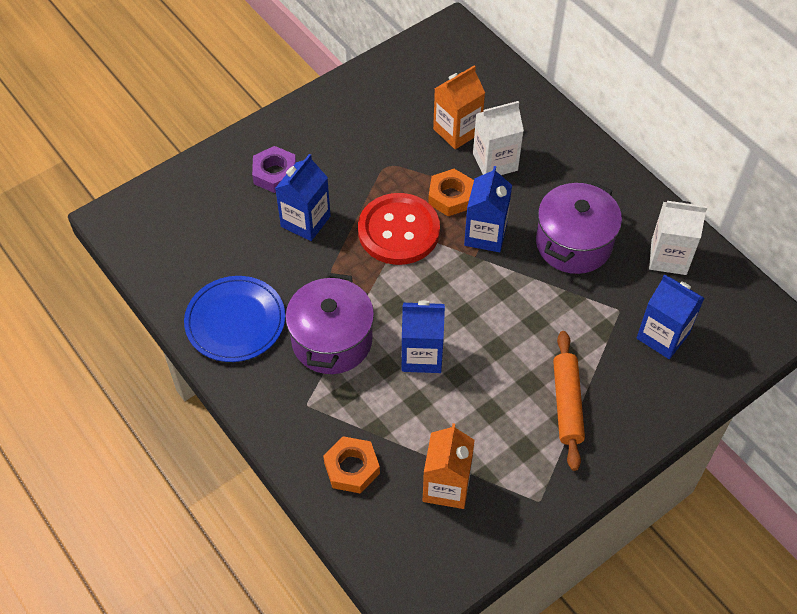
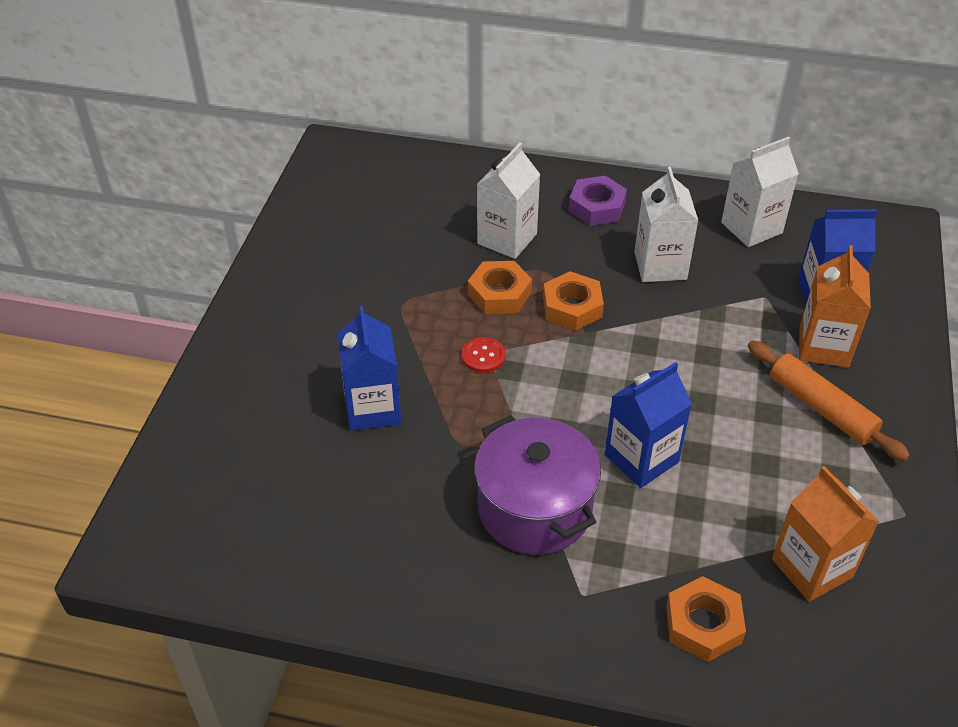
camera: 40 degrees left, 10 degrees down
blue plate [184,276,285,362] -> none
purple nut [252,146,296,193] -> purple nut moved to [569,176,627,226]
red button [358,193,440,265] -> red button [461,337,506,373], size x0.40
orange carton [433,66,485,149] -> orange carton moved to [799,245,871,367]
blue carton [464,166,512,252] -> orange nut [543,271,604,330]
purple pot [536,181,622,274] -> white carton [634,167,699,282]

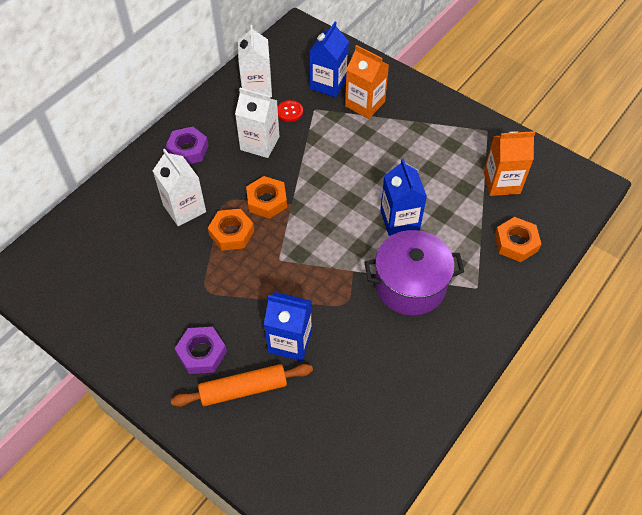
camera: 65 degrees left, 10 degrees up
red button [461,337,506,373] -> red button moved to [277,100,303,122]
orange rolling pin [748,341,910,461] -> orange rolling pin moved to [171,364,313,407]
none -> purple nut [175,327,227,374]

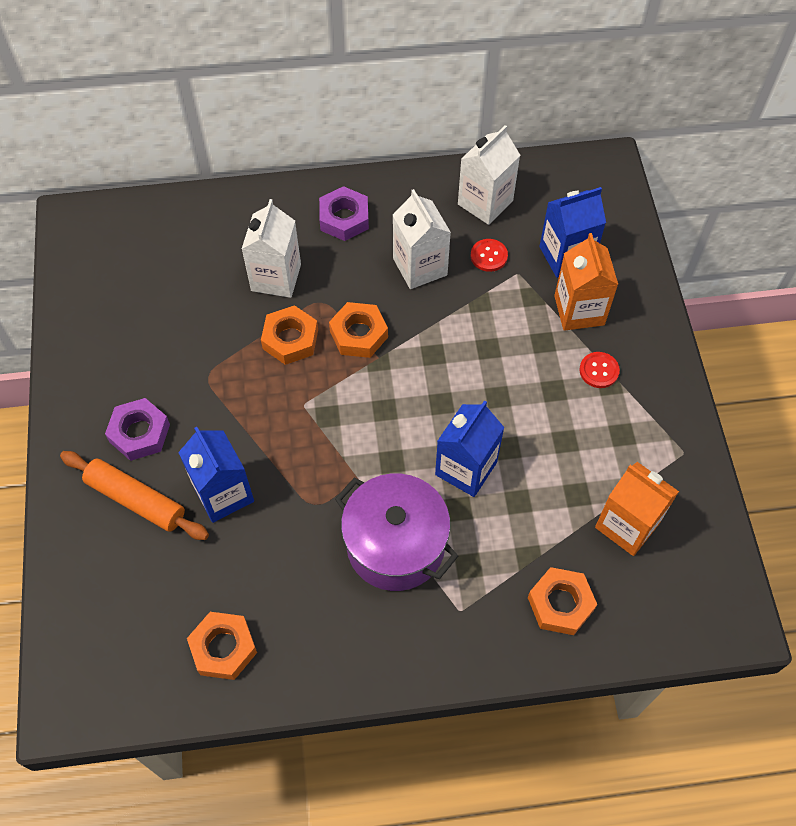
camera: 45 degrees right, 5 degrees up
none -> orange nut [187,612,257,680]
none -> red button [579,352,620,388]

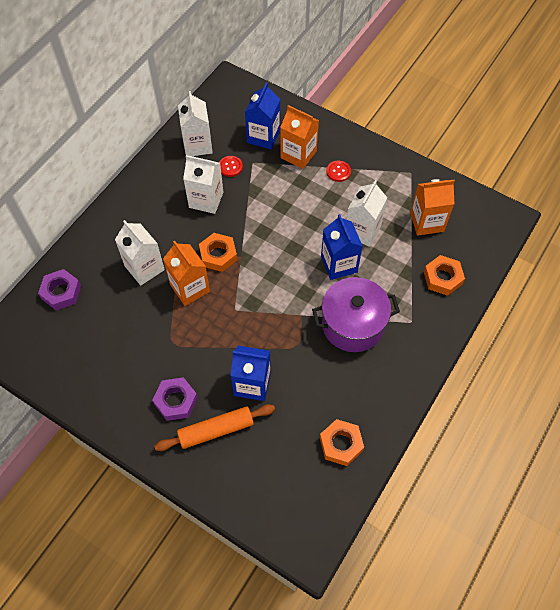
camera: 50 degrees left, 0 degrees up
orange nut [261,305,318,365] -> orange carton [163,240,210,306]
purple nut [319,186,369,241] -> purple nut moved to [38,269,81,310]
none -> white carton [347,180,387,247]

